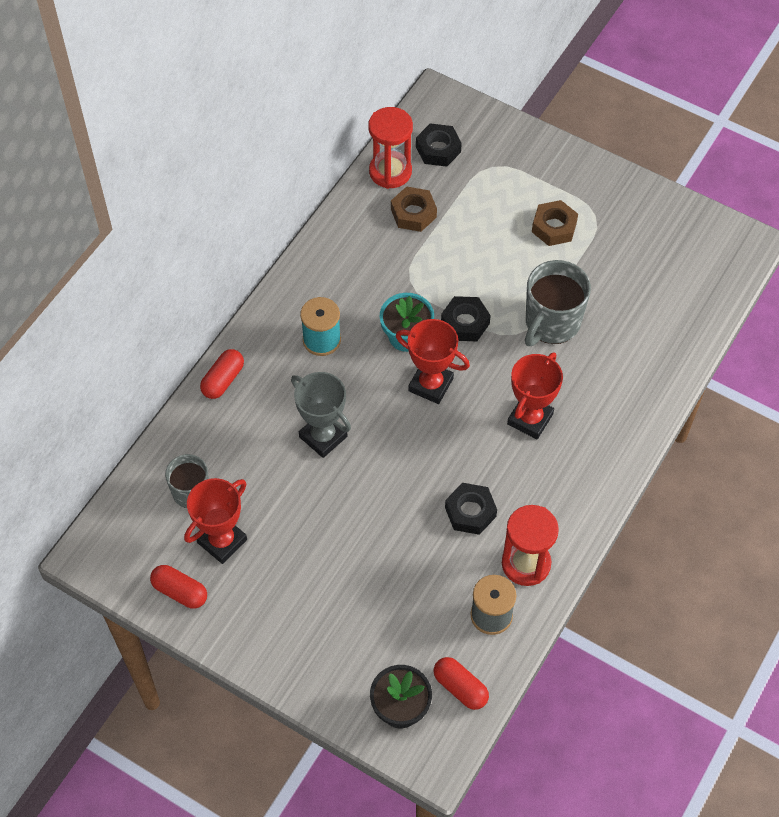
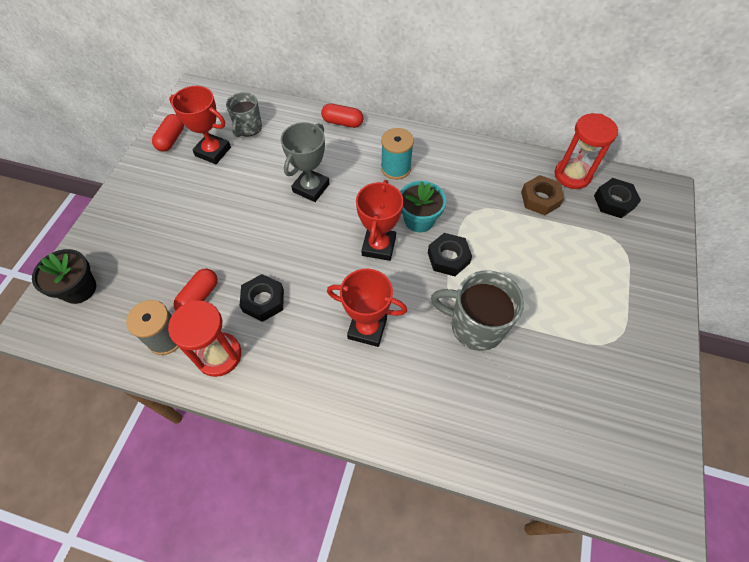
camera: 75 degrees right, 0 degrees up
red capsule [434,657,489,710] -> red capsule moved to [173,268,218,310]
brown nut [532,200,578,246] -> none

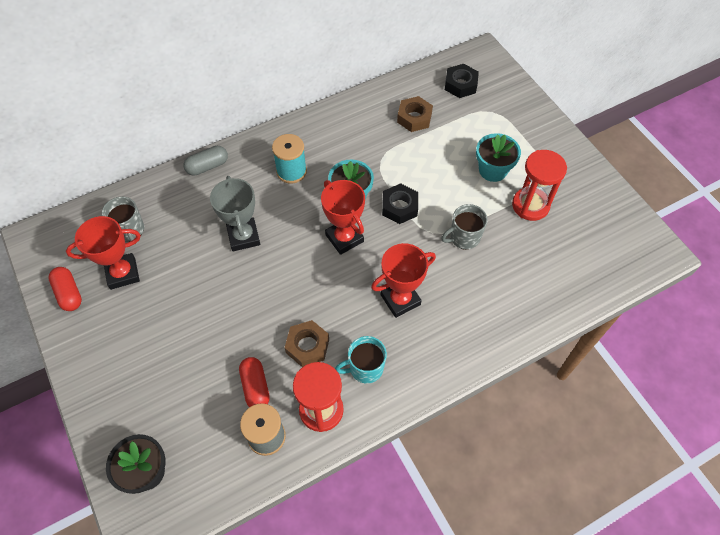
camera: 45 degrees left, 0 degrees up
black nut [240,274,284,322] -> brown nut [285,320,329,367]
red capsule [321,103,363,128] -> grey capsule [183,146,228,176]
grey mug [431,271,524,351] -> grey mug [441,204,488,250], size x0.64
red hourglass [554,113,618,189] -> red hourglass moved to [512,150,567,221]
none -> turquoise mug [335,336,387,384]
none -> turquoise flower pot [476,133,521,182]

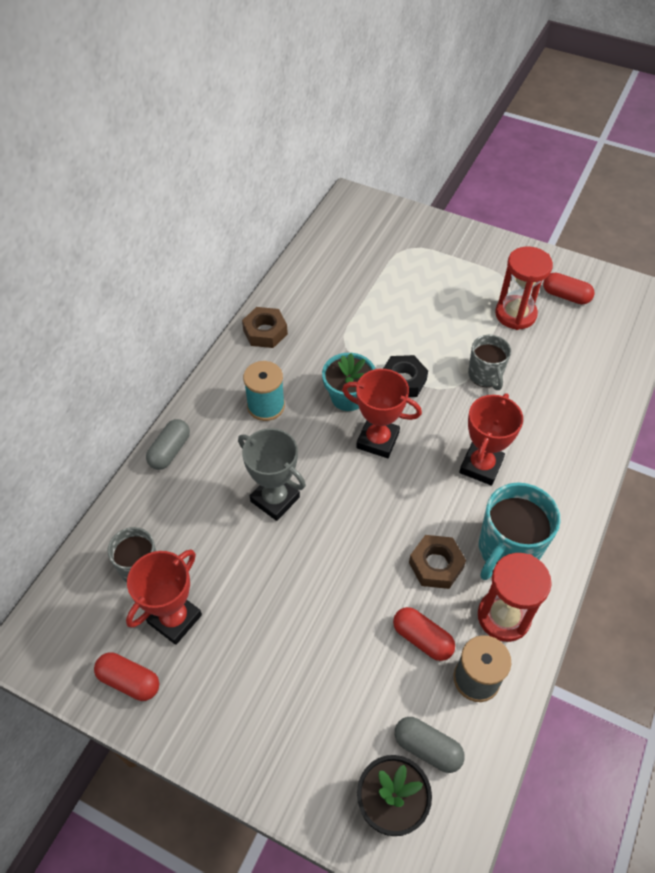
camera: 35 degrees left, 5 degrees down
turquoise mug [335,336,387,384] -> turquoise mug [479,483,561,580], size x1.57
brown nut [397,96,433,132] -> brown nut moved to [242,307,288,348]
grey mug [441,204,488,250] -> grey mug turned 45 degrees counterclockwise [468,335,511,390]
black nut [445,64,479,98] -> none
turquoise flower pot [476,133,521,182] -> none
none -> grey capsule [395,717,465,773]
none -> red capsule [543,273,595,304]

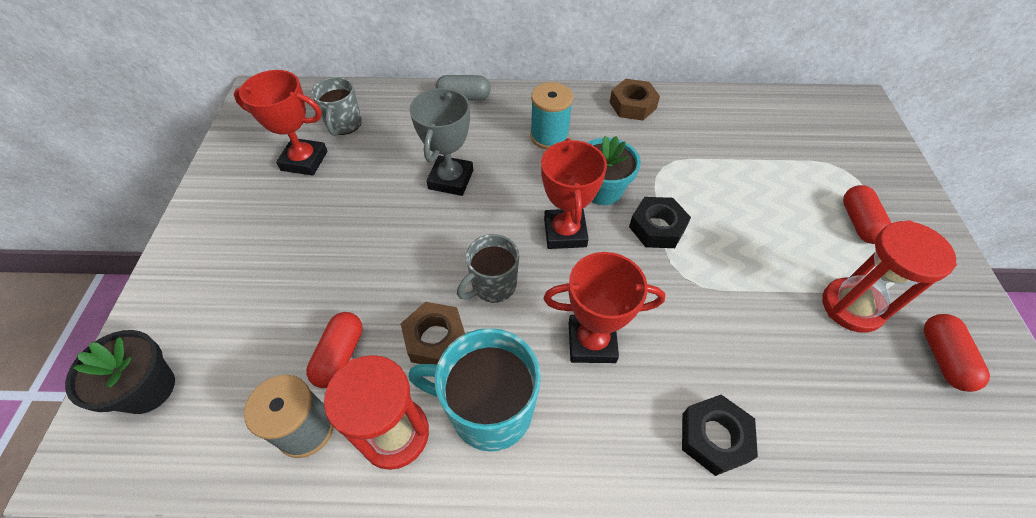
camera: 65 degrees right, 0 degrees up
red capsule [94,652,159,701] -> red capsule moved to [843,185,891,244]
grey capsule [395,717,465,773] -> none
grey mug [468,335,511,390] -> grey mug moved to [457,234,519,303]
none -> black nut [682,395,758,476]

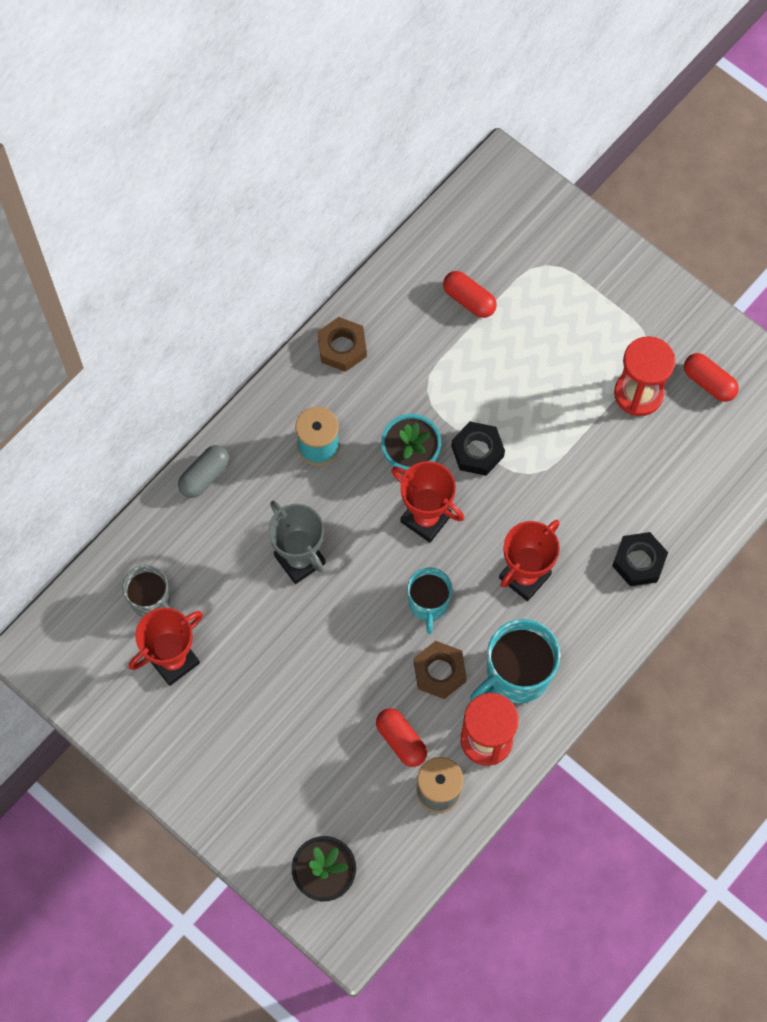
camera: 50 degrees left, 15 degrees up
grey mug [457,234,519,303] -> turquoise mug [407,567,452,634]
red capsule [843,185,891,244] -> red capsule moved to [443,271,497,318]

